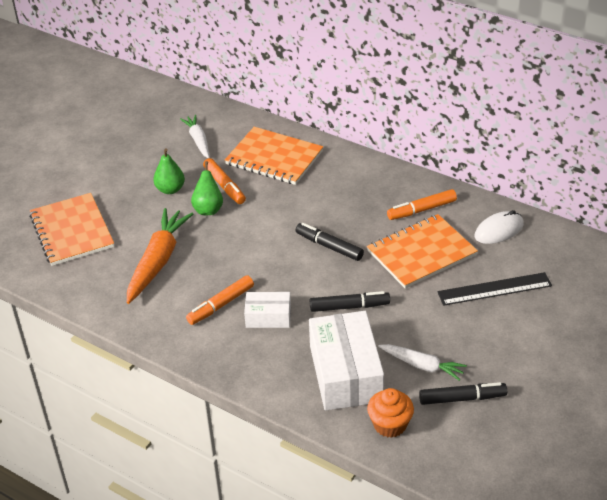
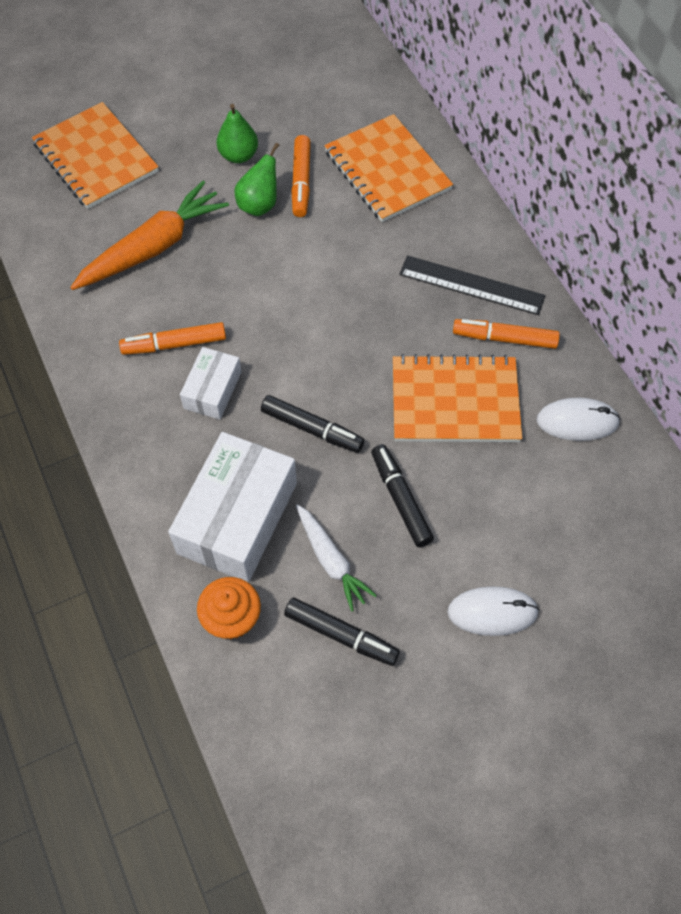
camera: 30 degrees right, 20 degrees up
orange notebook [29,193,114,266] -> orange notebook turned 45 degrees counterclockwise [32,102,159,209]
white carrot [180,115,209,158] -> none
white box [244,292,291,328] -> white box turned 75 degrees clockwise [180,347,241,420]
black marker [296,223,364,261] -> black marker moved to [371,444,434,547]
black ruler [437,272,552,306] -> black ruler moved to [399,255,545,315]
none -> white mouse [447,586,539,636]

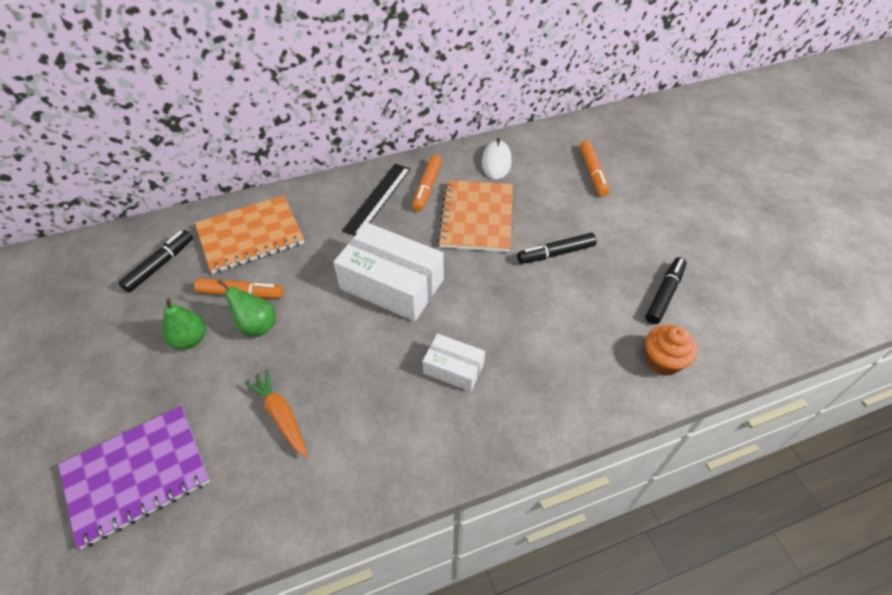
camera: 85 degrees left, 10 degrees down
orange notebook [32,102,159,209] -> purple notebook [58,406,210,549]
orange carrot [70,181,229,290] -> orange carrot [245,370,308,457], size x0.60
orange marker [119,322,226,355] -> orange marker moved to [580,140,609,196]
white box [168,432,297,582] -> white box moved to [333,223,444,321]
black marker [261,395,365,453] -> black marker moved to [119,230,193,293]
white carrot [296,504,377,612] -> none
white mouse [447,586,539,636] -> none

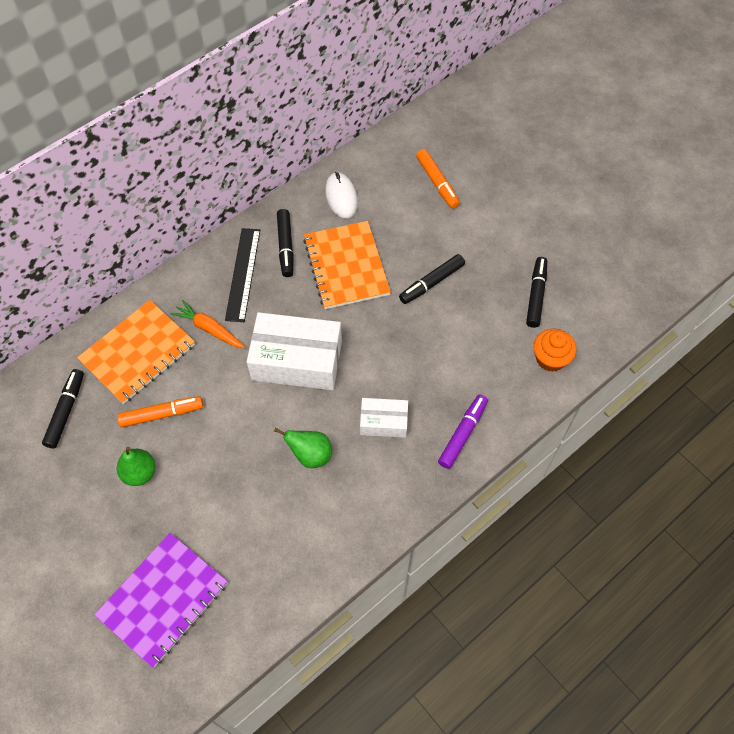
camera: 20 degrees left, 10 degrees up
green pear [217,279,276,337] -> green pear moved to [274,428,332,468]
orange carrot [245,370,308,457] -> orange carrot moved to [170,300,245,348]
orange marker [412,155,442,211] -> black marker [277,209,294,277]
none -> purple marker [438,395,488,469]

